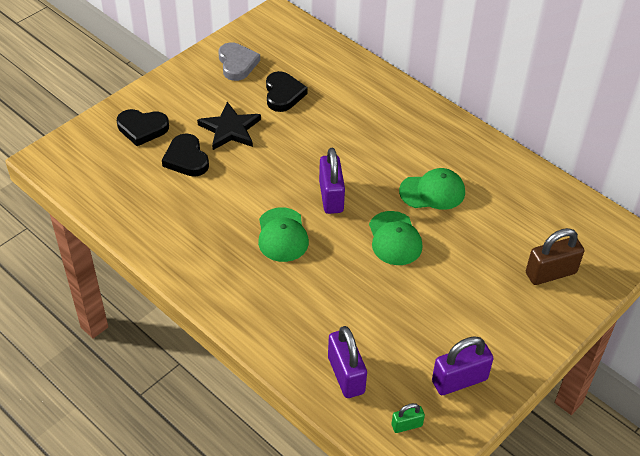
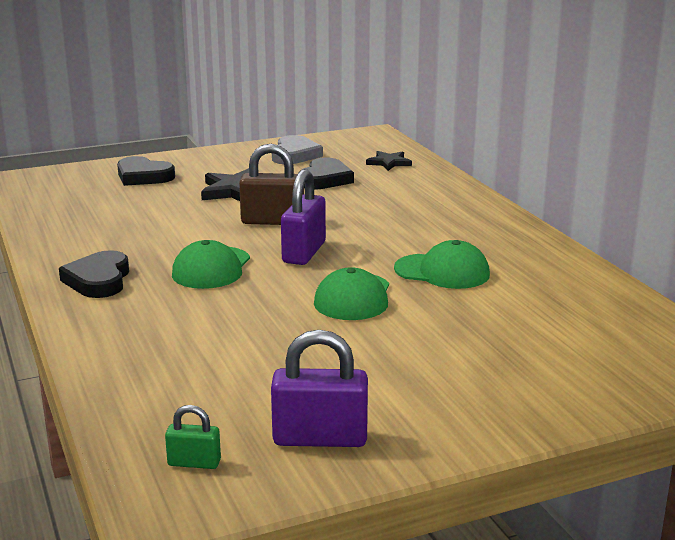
camera: 25 degrees right, 25 degrees down
black heart [162,133,209,177] -> black heart moved to [59,250,129,298]
purple padlock [328,326,367,398] -> none
brown padlock [526,228,584,285] -> brown padlock moved to [239,144,304,225]
none -> black star [366,151,412,171]

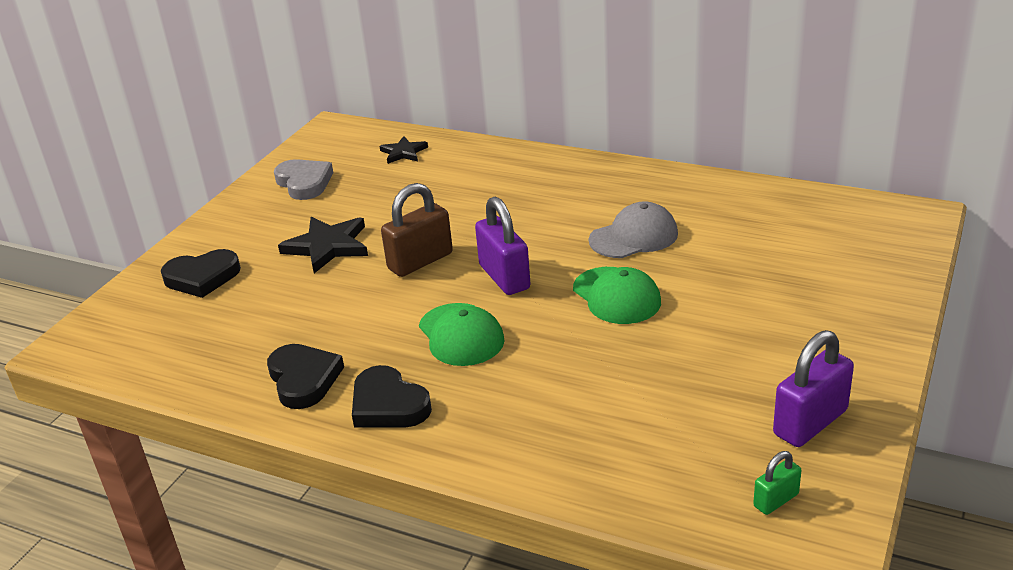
camera: 40 degrees left, 10 degrees up
black heart [299,157,354,190] -> black heart moved to [267,344,344,409]
green cap [394,240,490,289] -> grey cap [589,201,678,258]

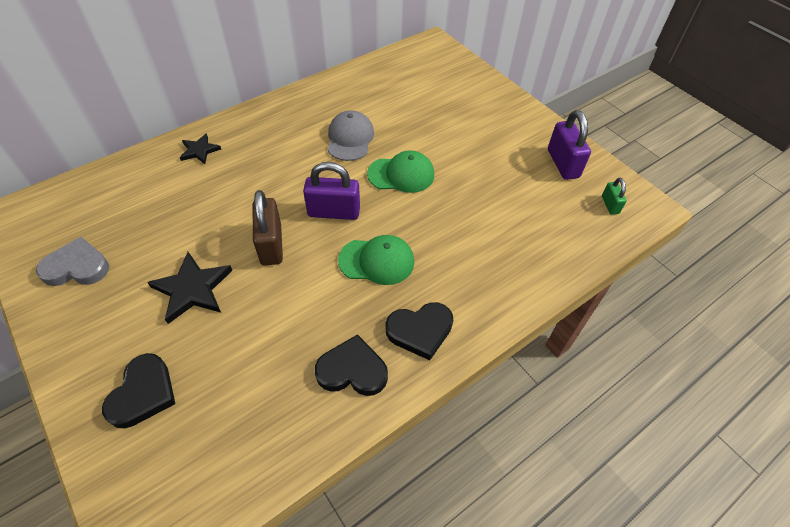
camera: 65 degrees left, 20 degrees up
black star [379,136,428,164] -> black star moved to [180,133,221,164]

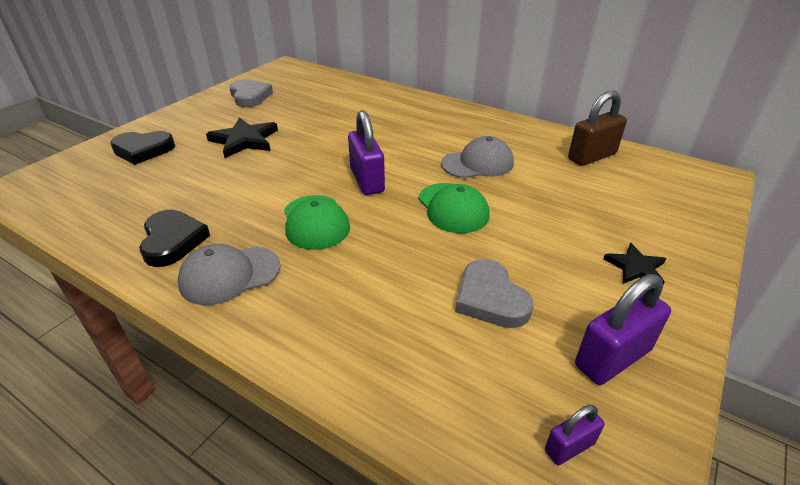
camera: 70 degrees right, 15 degrees down
black star [180,133,221,164] -> black star moved to [603,243,666,285]
brown padlock [252,190,283,266] -> brown padlock moved to [568,91,627,166]
black heart [386,302,453,360] -> grey cap [178,244,281,305]
green padlock [602,178,627,215] -> purple padlock [545,405,605,465]
none -> grey heart [455,259,534,328]

